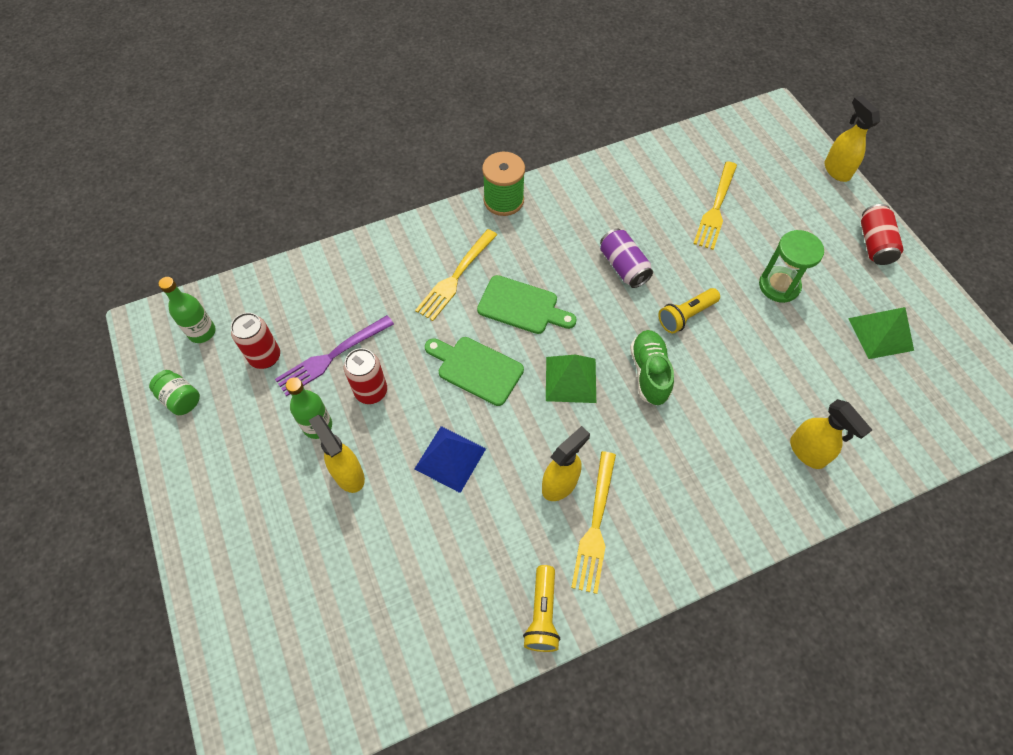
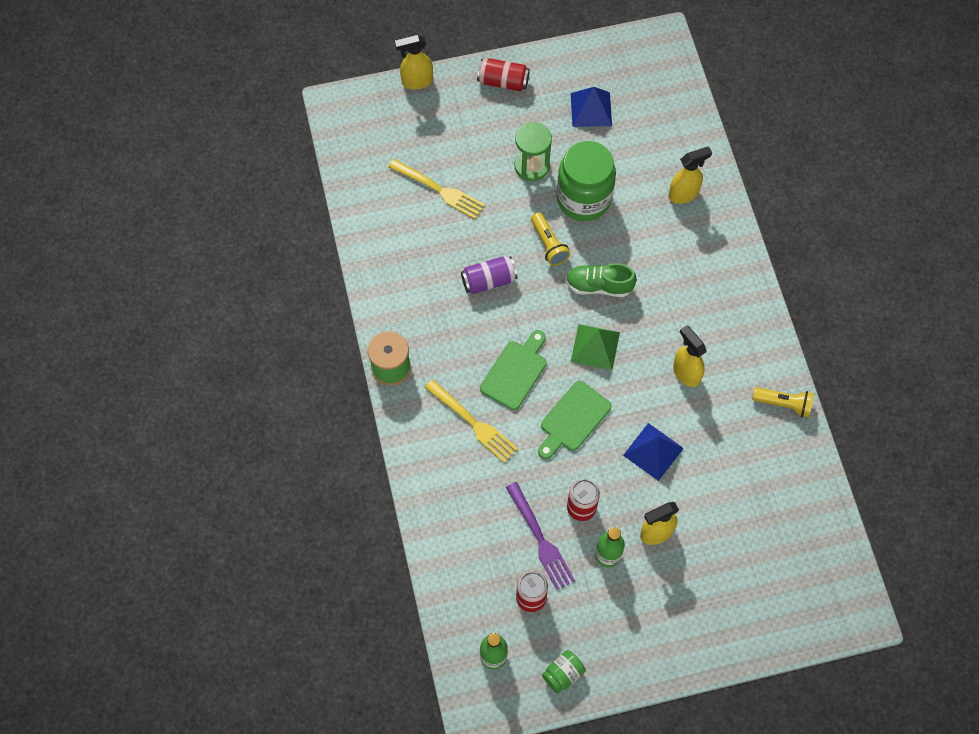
camera: 80 degrees left, 5 degrees up
yellow fork [571,451,616,594] -> none
green pyramid [848,307,914,359] -> blue pyramid [571,87,612,127]
none -> green jar [557,141,616,221]

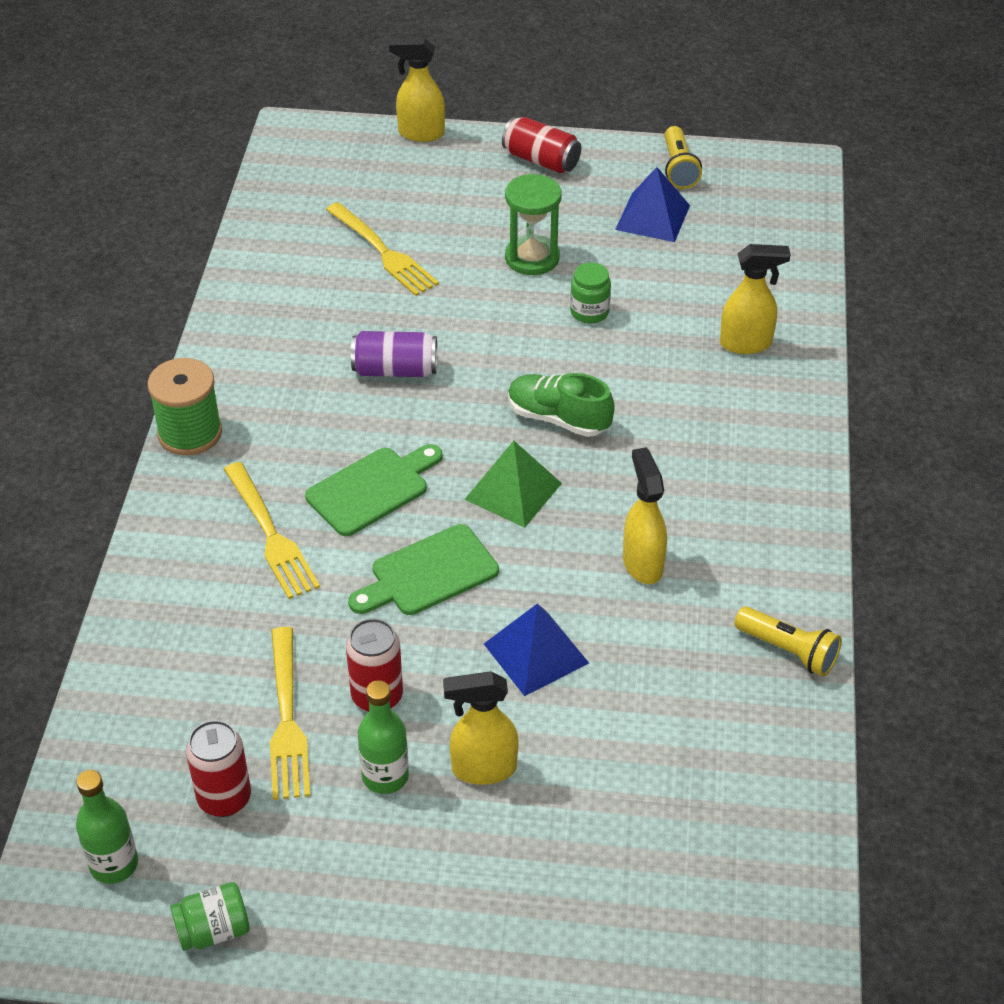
camera: 20 degrees right, 20 degrees down
purple fork [506,482,575,590] -> yellow fork [270,627,311,800]
yellow flashlight [531,212,570,266] -> yellow flashlight moved to [664,126,702,189]
green jar [557,141,616,221] -> green jar [570,263,611,324], size x0.45

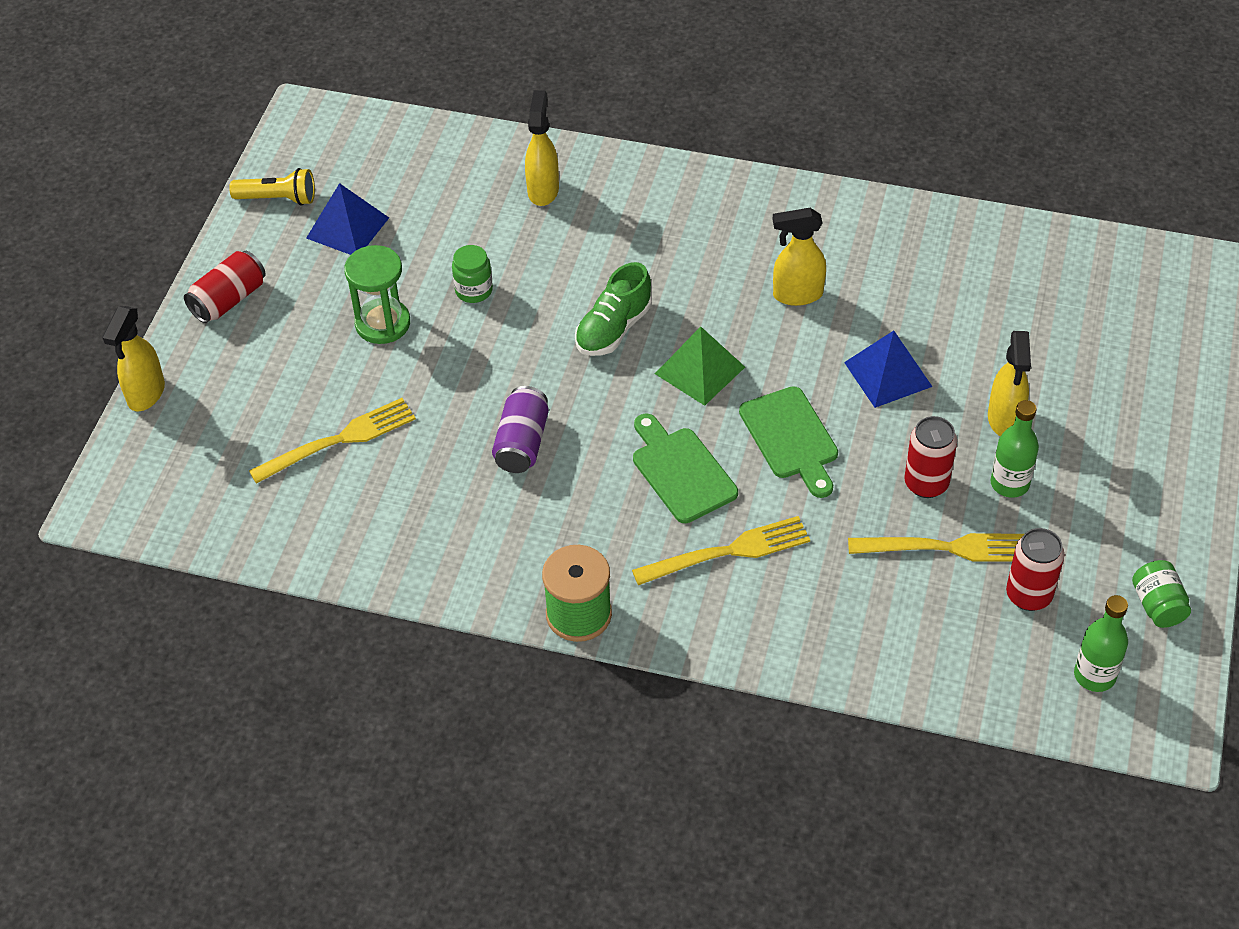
camera: 80 degrees left, 5 degrees up
yellow flashlight [735,606,842,677] -> none

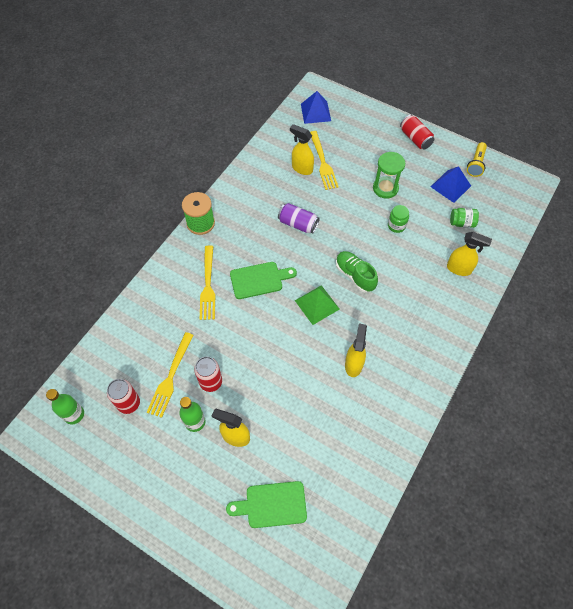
camera: 105 degrees right, 10 degrees up
yellow spray bottle [102,306,165,412] -> yellow spray bottle moved to [290,124,314,175]
green cutting board [739,386,838,498] -> green cutting board moved to [226,481,307,528]
blue pyramid [844,331,932,408] -> blue pyramid moved to [301,91,331,124]
green jar [1132,560,1191,628] -> green jar moved to [450,208,479,228]

